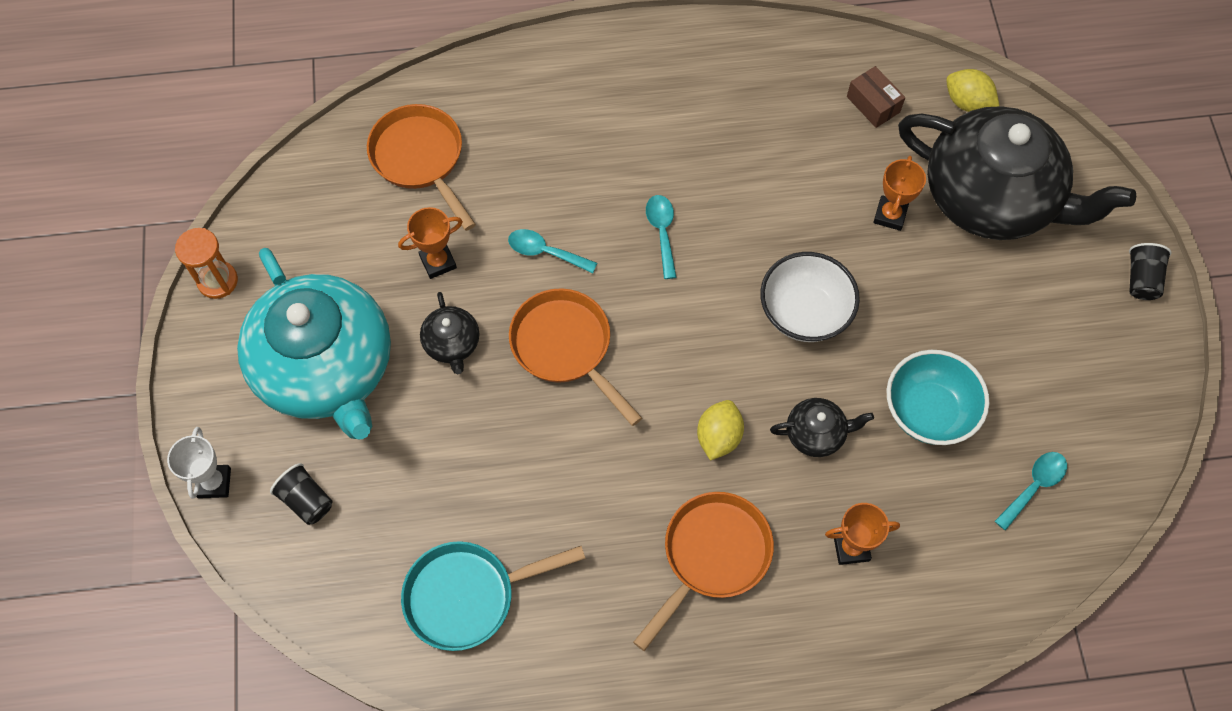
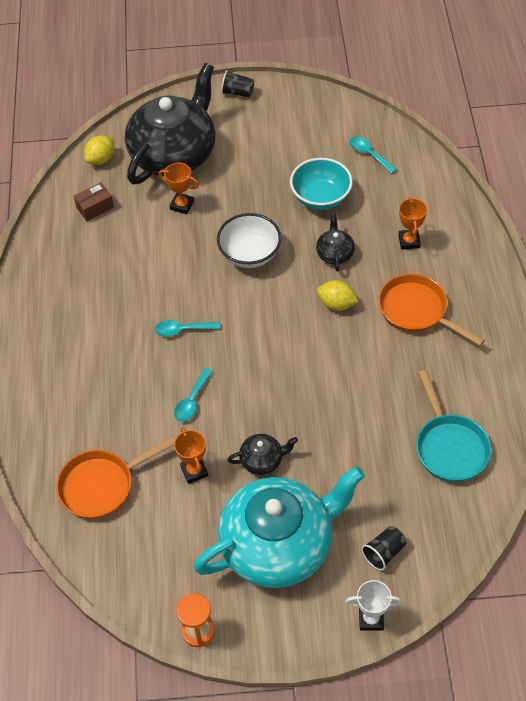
camera: 85 degrees left, 10 degrees down
orange pan [509,288,642,426] -> none

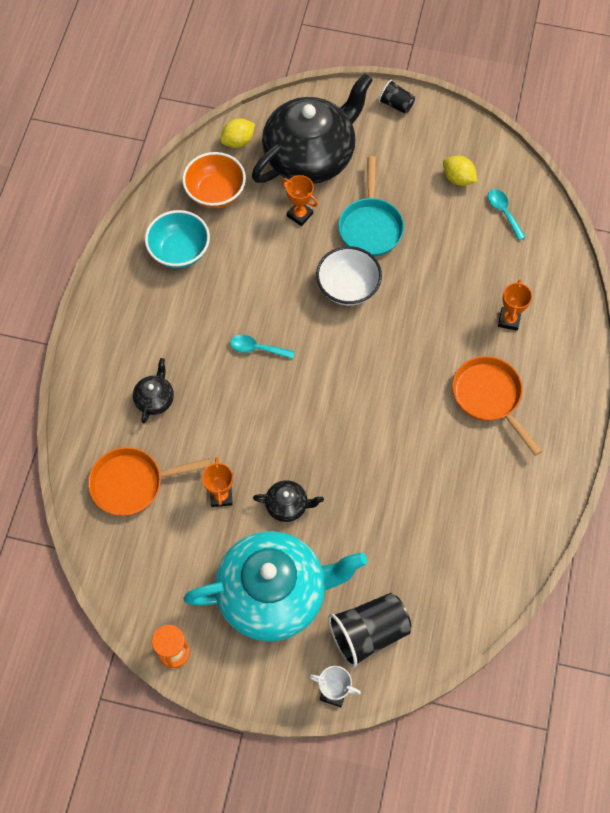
camera: 15 degrees right, 10 degrees up
brown box [74,183,114,221] -> orange bowl [182,152,246,208]
turquoise spoon [174,368,213,422] -> none
turquoise bowl [290,158,353,210] -> turquoise bowl moved to [145,210,210,268]
black teapot [316,213,355,271] -> black teapot moved to [133,358,174,423]
yellow lemon [317,280,359,311] -> yellow lemon moved to [443,156,477,186]
black cup [362,526,406,571] -> black cup [328,593,411,668], size x1.87
turquoise pan [416,370,491,482] -> turquoise pan moved to [338,156,404,257]

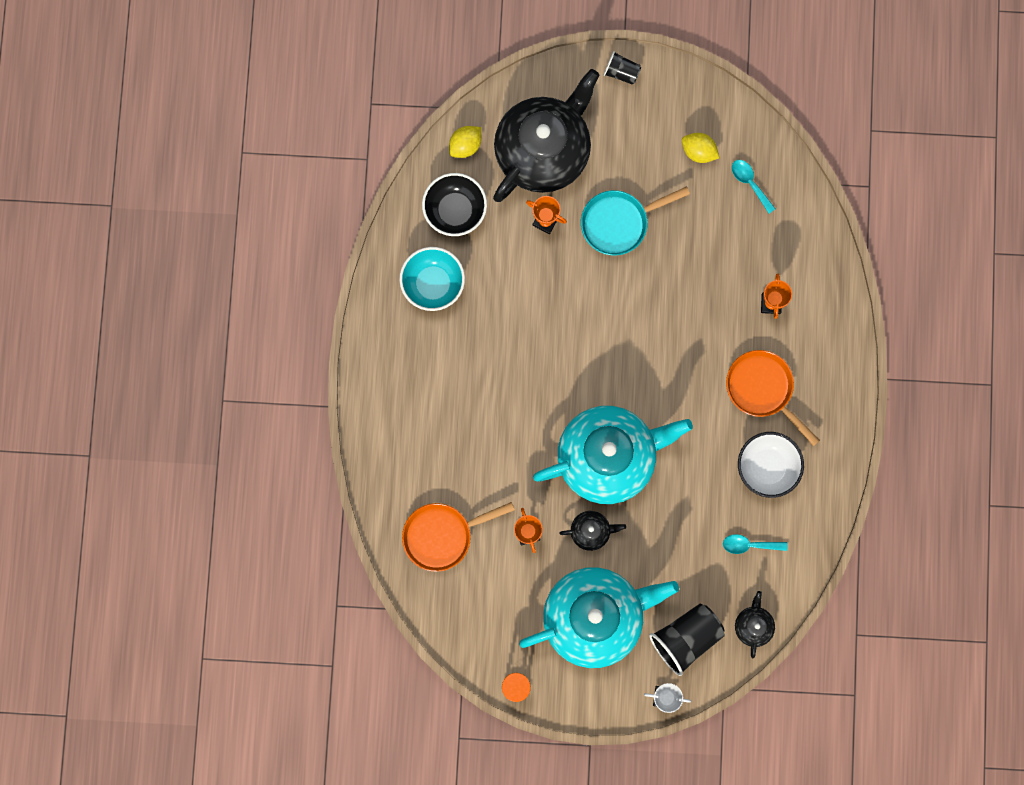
camera: 10 degrees left, 15 degrees up
black teapot [133,358,174,423] -> black teapot moved to [735,591,775,658]
orange bowl [182,152,246,208] -> black bowl [422,173,487,236]
turquoise spoon [230,335,295,359] -> turquoise spoon moved to [723,534,787,554]
white bowl [316,246,382,306] -> white bowl moved to [738,432,804,498]
turquoise pan [338,156,404,257] -> turquoise pan turned 75 degrees clockwise [581,186,690,256]
none -> turquoise teapot [533,406,693,504]

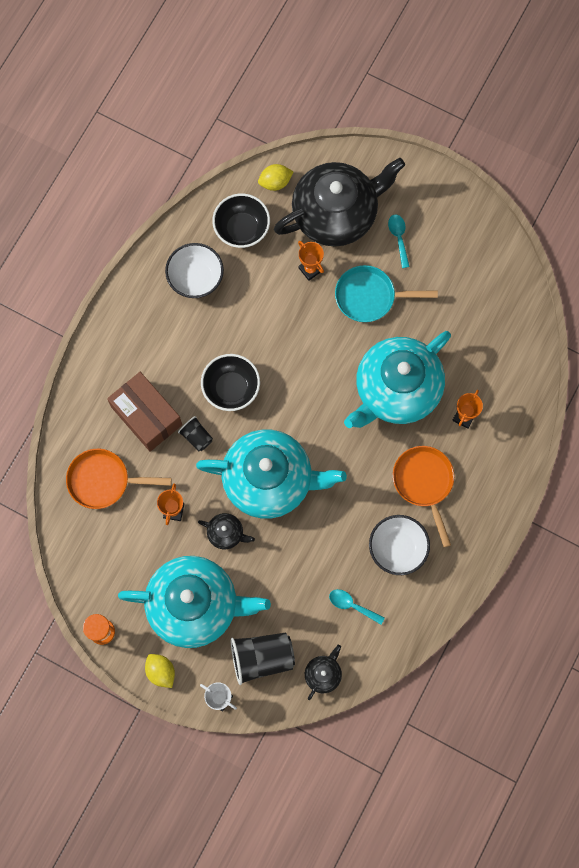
camera: 25 degrees right, 5 degrees down
turquoise bowl [399,247,465,311] -> white bowl [165,243,224,298]
black cup [604,51,641,85] -> black cup moved to [178,416,213,451]
yellow lemon [682,133,720,163] -> yellow lemon moved to [145,654,175,688]
turquoise spoon [732,160,775,213] -> turquoise spoon moved to [388,215,410,268]
none -> brown box [107,372,182,452]
none -> black bowl [201,354,260,411]
none -> turquoise teapot [344,331,451,428]

